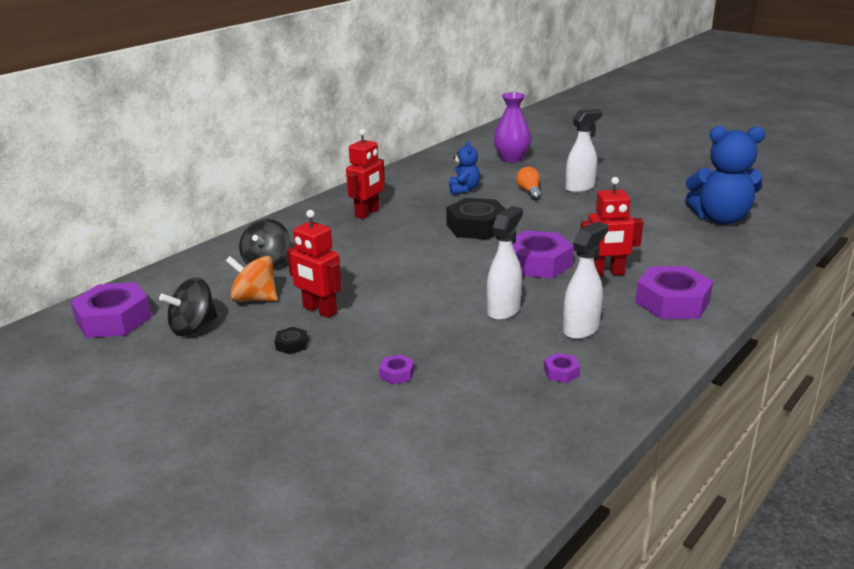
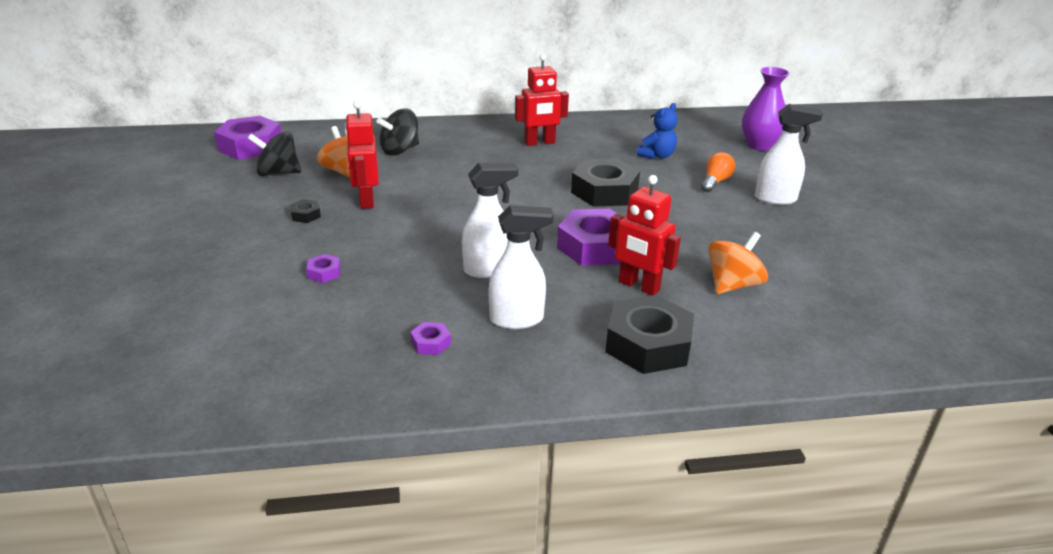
camera: 40 degrees right, 5 degrees up
purple nut [635,266,713,319] -> black nut [605,295,694,374]
blue teddy bear [685,126,765,225] -> none
none -> orange spinning top [708,232,768,294]

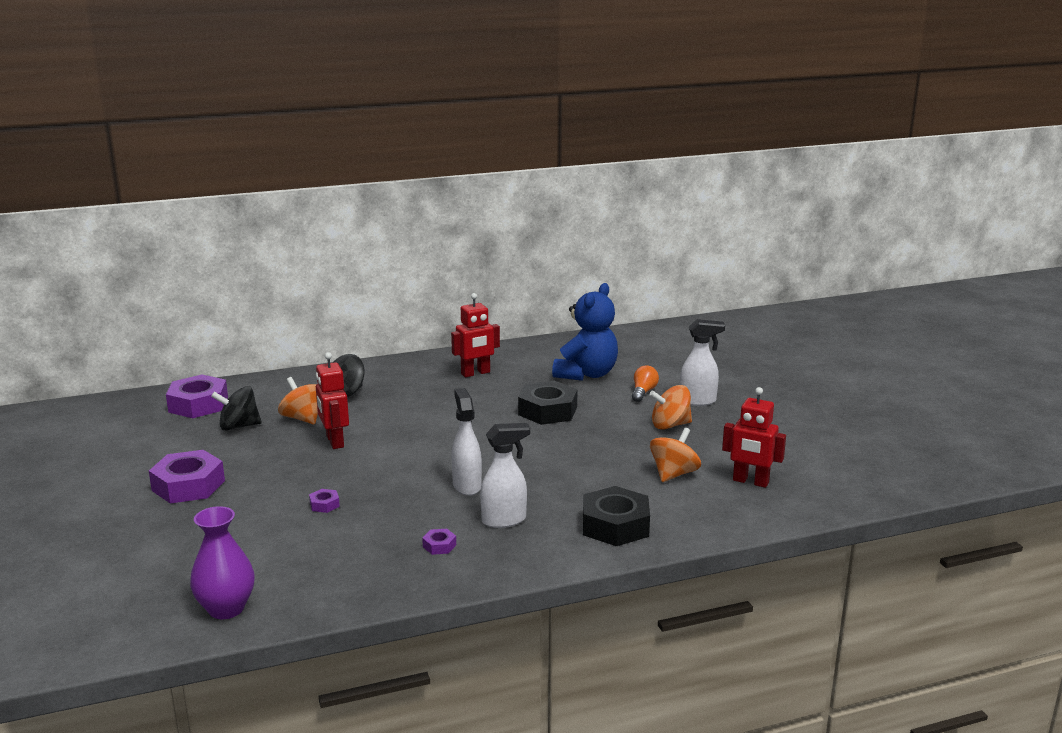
camera: 10 degrees left, 10 degrees down
black nut [290,199,321,223] -> none
white spray bottle [462,163,518,278] -> white spray bottle turned 75 degrees counterclockwise [451,388,482,496]
purple nut [557,209,621,266] -> purple nut moved to [149,450,225,504]
red robot [608,175,681,296] -> red robot moved to [722,387,786,488]
blue teddy bear [637,103,678,159] -> blue teddy bear [552,283,618,381], size x1.86
purple vase [742,67,790,151] -> purple vase moved to [190,506,255,619]
none -> orange spinning top [649,385,692,430]

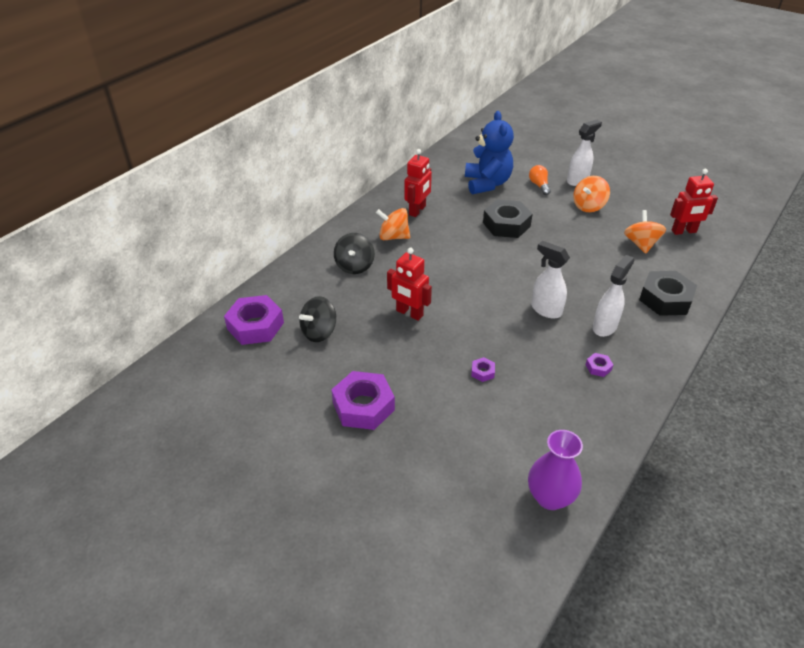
camera: 35 degrees left, 20 degrees up
orange spinning top [278,377,318,424] -> orange spinning top moved to [376,208,410,240]

